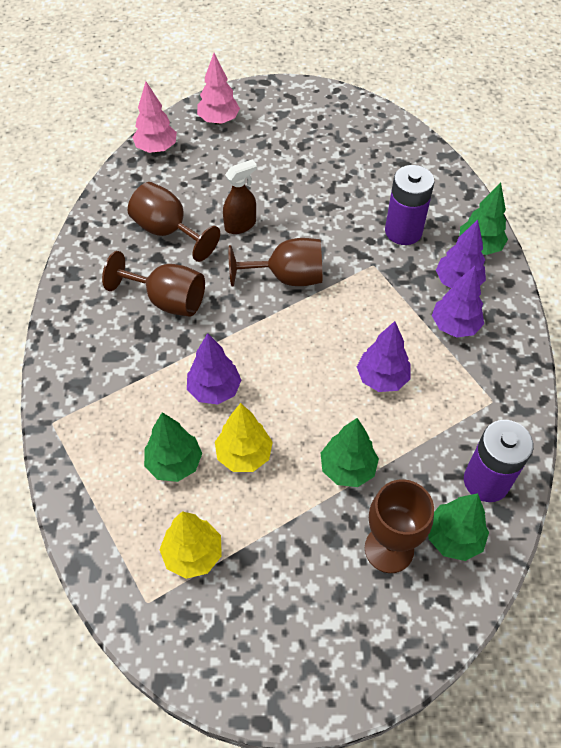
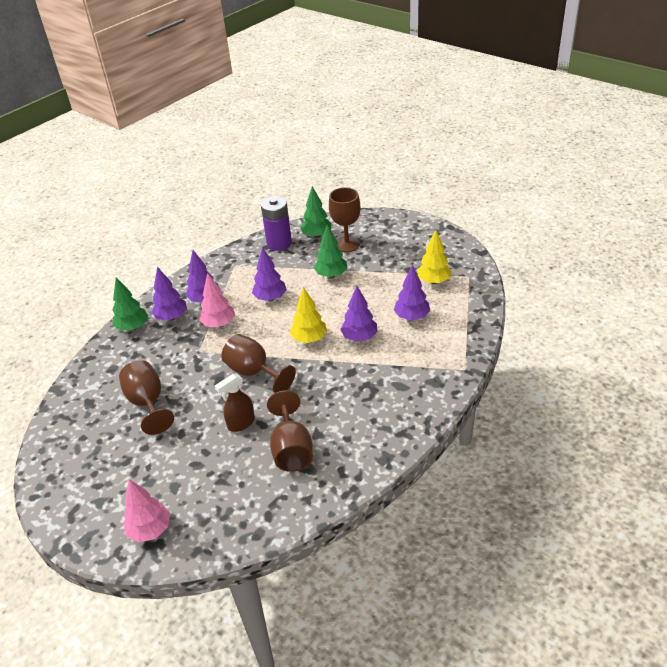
camera: 135 degrees left, 15 degrees down
brown goblet [102,251,205,317] -> brown goblet moved to [119,360,174,435]
pink tree [132,82,177,153] -> pink tree moved to [199,273,235,327]
green tree [144,412,202,482] -> purple tree [394,265,430,321]
yellow tree [215,403,273,472] -> yellow tree moved to [290,287,327,343]
brown spray bottle [223,159,257,234] -> brown spray bottle turned 45 degrees counterclockwise [215,374,255,432]
purple battery [385,165,435,245] -> none

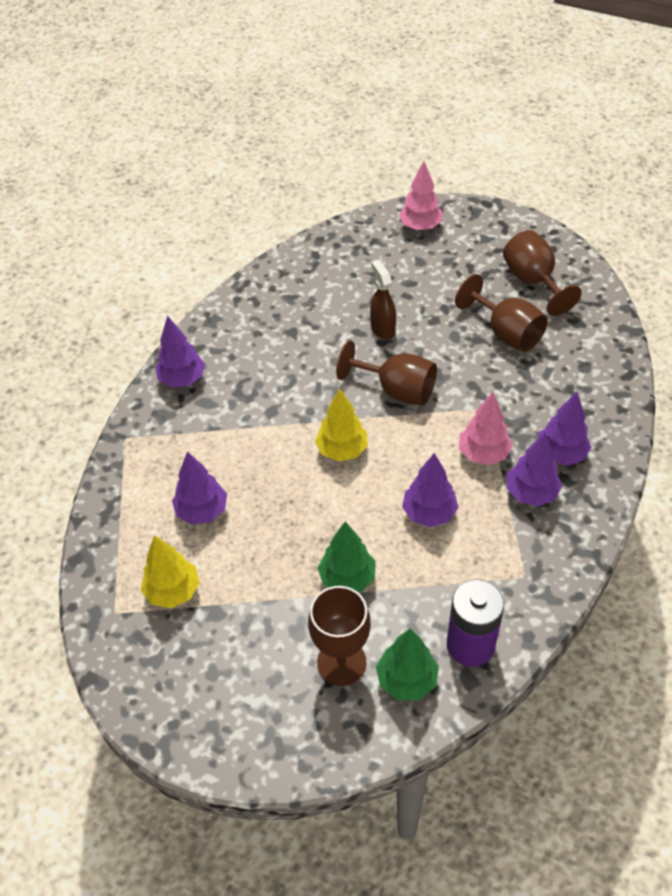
camera: 165 degrees right, 10 degrees up
green tree [112,277,148,331] -> none
brown spray bottle [215,374,255,432] -> brown spray bottle turned 60 degrees counterclockwise [370,260,396,340]
brown goblet [267,391,313,472] -> brown goblet moved to [503,230,582,316]
purple tree [340,286,378,342] -> purple tree moved to [155,316,205,387]

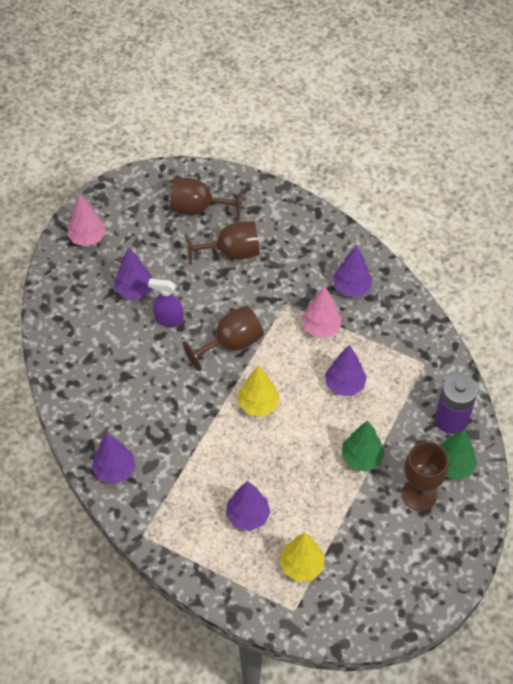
camera: 60 degrees left, 5 degrees up
brown spray bottle [370,260,396,340] -> purple spray bottle [148,279,183,327]
purple tree [507,433,562,506] -> purple tree moved to [114,247,153,299]

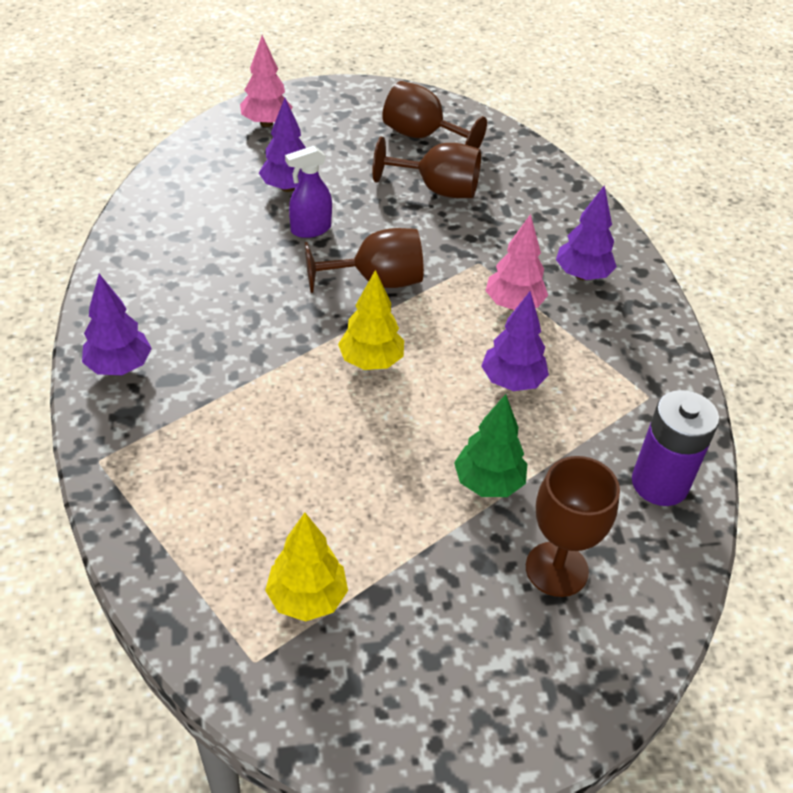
camera: 20 degrees right, 10 degrees down
purple spray bottle [148,279,183,327] -> purple spray bottle turned 60 degrees counterclockwise [285,146,332,238]
purple tree [226,481,270,531] -> none
green tree [441,429,477,480] -> none

